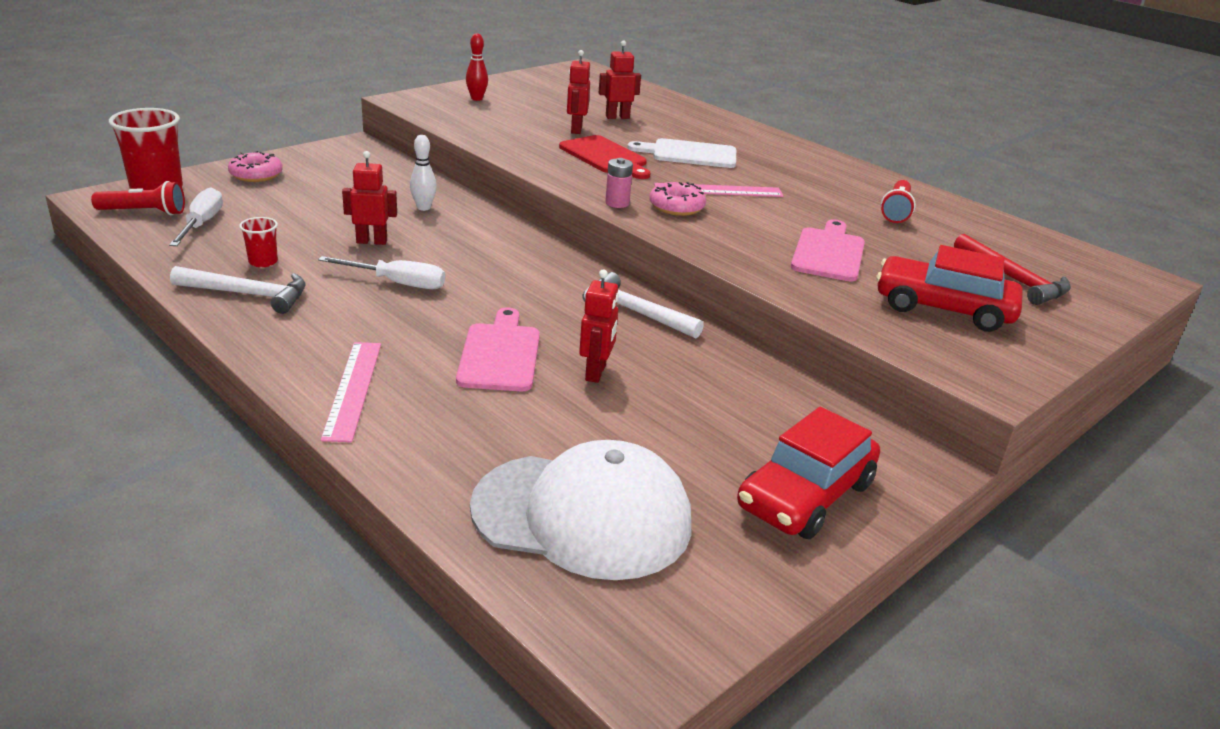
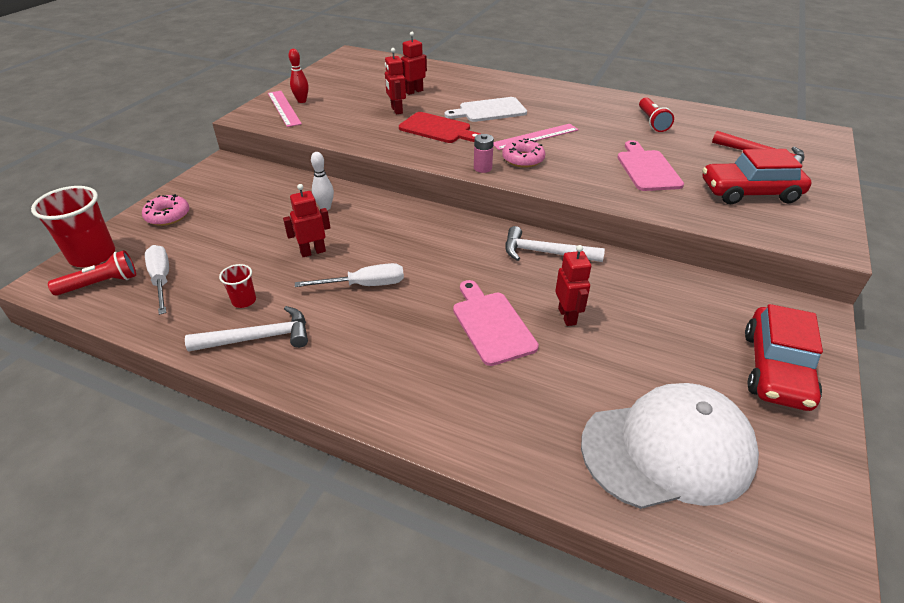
camera: 20 degrees left, 10 degrees up
pink ruler [320,342,381,442] -> pink ruler moved to [268,91,302,127]

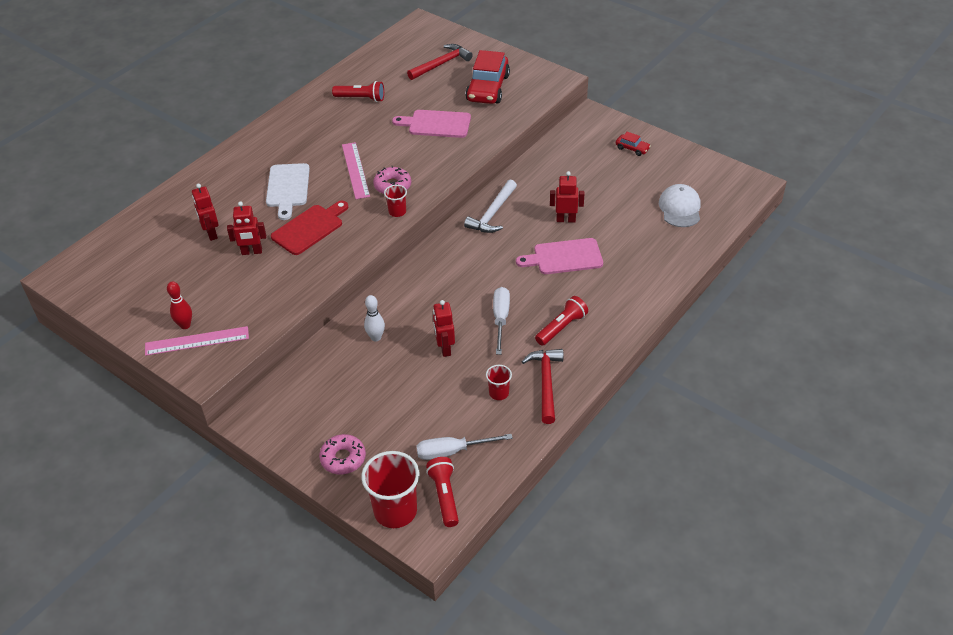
camera: 75 degrees left, 5 degrees up
white hammer [185,306,308,352] -> red hammer [521,349,563,424]
pink battery [474,134,494,173] -> red cup [384,185,407,217]
white cap [581,383,759,509] -> white cap [659,184,701,227], size x0.58
red car [745,304,823,411] -> red car [616,132,651,156], size x0.46
none -> red flashlight [535,296,588,346]

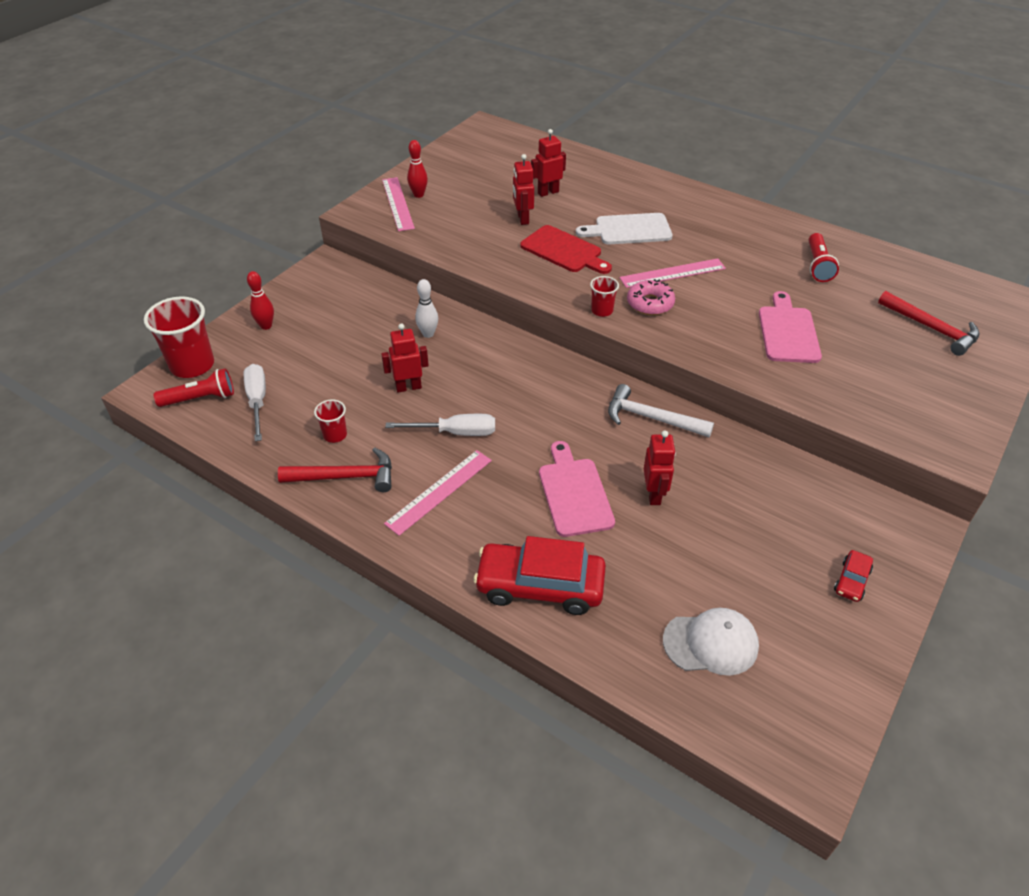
camera: 85 degrees right, 0 degrees up
pink donut [319,434,366,475] -> red bowling pin [247,271,274,330]
red car [466,50,510,104] -> red car moved to [474,536,606,615]
red flashlight [535,296,588,346] -> pink ruler [384,450,492,536]

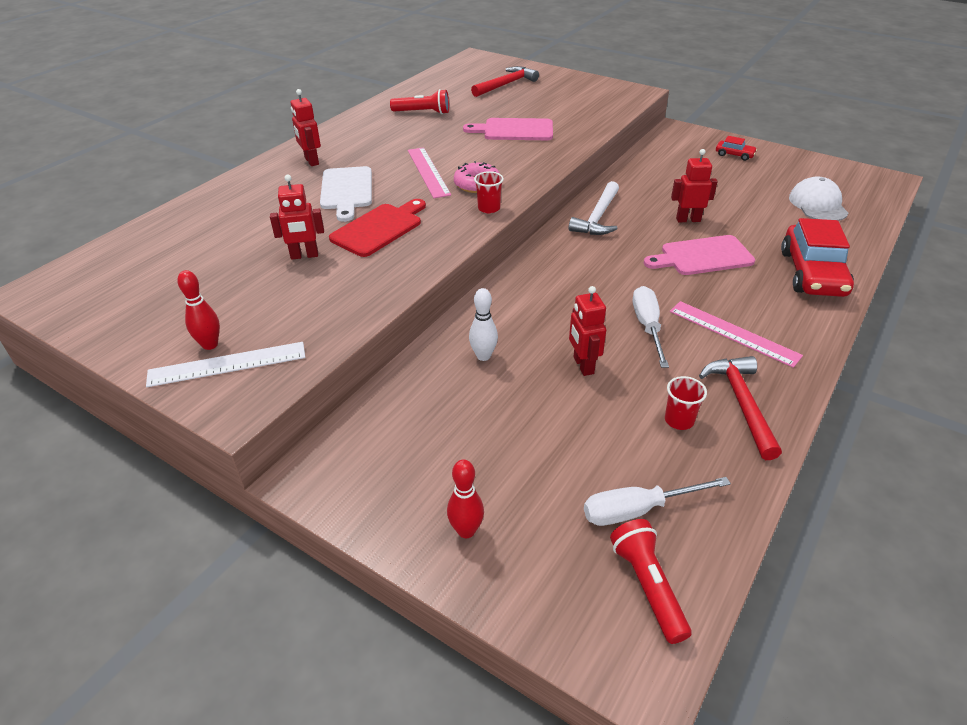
camera: 90 degrees left, 5 degrees down
red cup [144,296,214,378] -> none
pink ruler [382,177,415,231] -> white ruler [146,342,305,387]
red robot [531,129,566,197] -> red robot moved to [290,89,321,166]

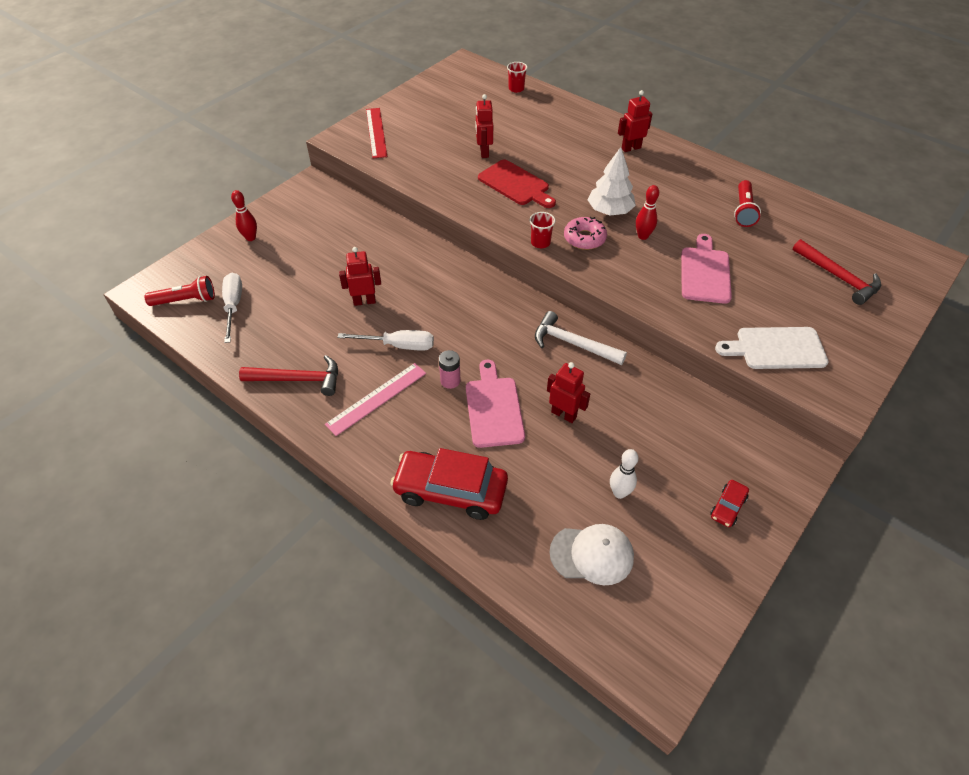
camera: 95 degrees right, 10 degrees up
white ruler [146,342,305,387] -> red ruler [366,108,387,158]
red bowling pin [177,270,220,350] -> red bowling pin moved to [636,185,659,240]
white cutting board [320,166,372,222] -> white cutting board moved to [715,327,829,369]
pink ruler [408,147,451,198] -> white tree [588,147,636,215]
white bowling pin [469,288,498,361] -> white bowling pin moved to [610,449,638,499]
red cup [665,376,707,430] -> red cup moved to [507,62,528,93]
red robot [671,149,718,222] -> red robot turned 60 degrees counterclockwise [547,362,590,423]
none -> pink battery [439,350,461,389]

